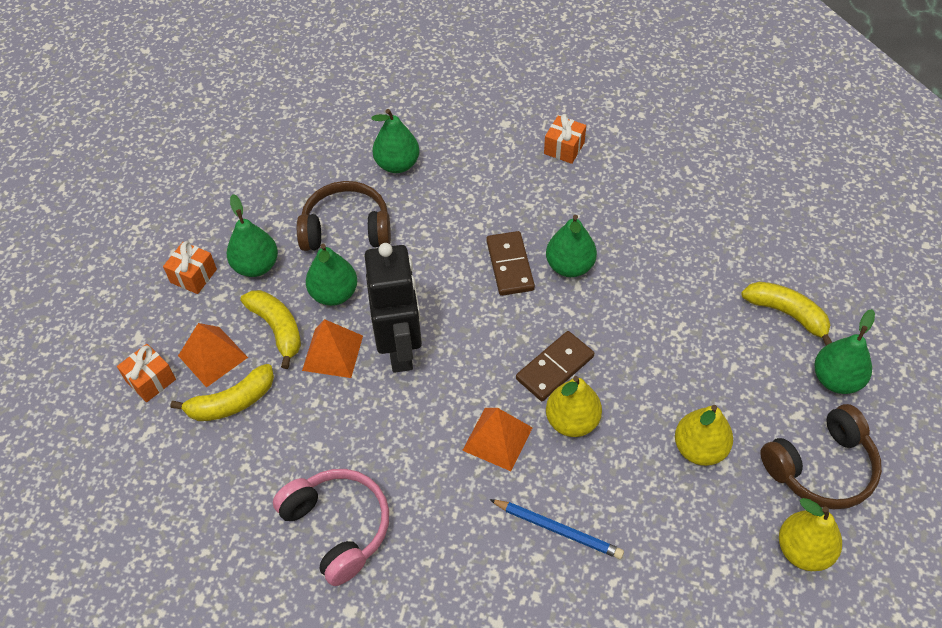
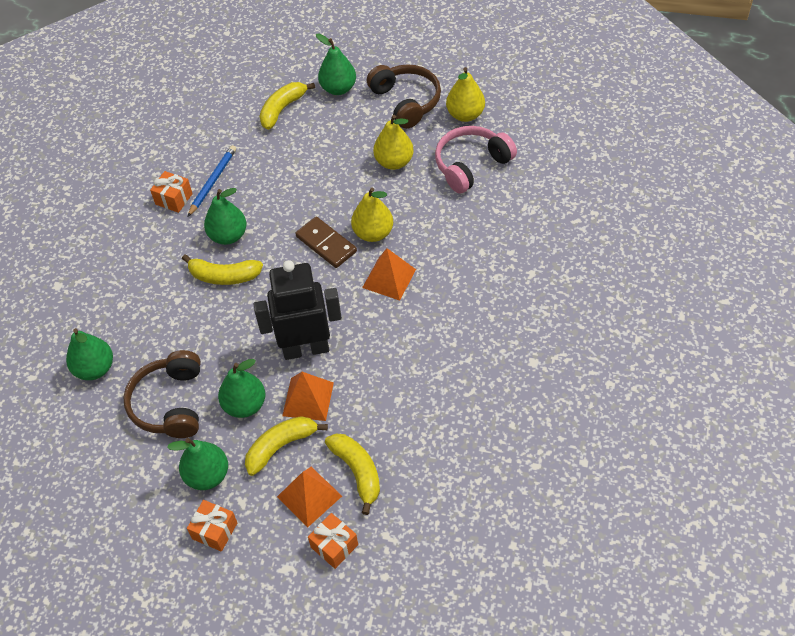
camera: 90 degrees left, 0 degrees up
pink headphones [273,469,389,586] -> pink headphones moved to [435,126,517,194]
brown domino [486,231,535,296] -> yellow banana [182,255,263,285]
blue pencil [489,499,624,559] -> blue pencil moved to [188,145,236,216]
orange gift [544,114,586,164] -> orange gift moved to [150,171,193,213]

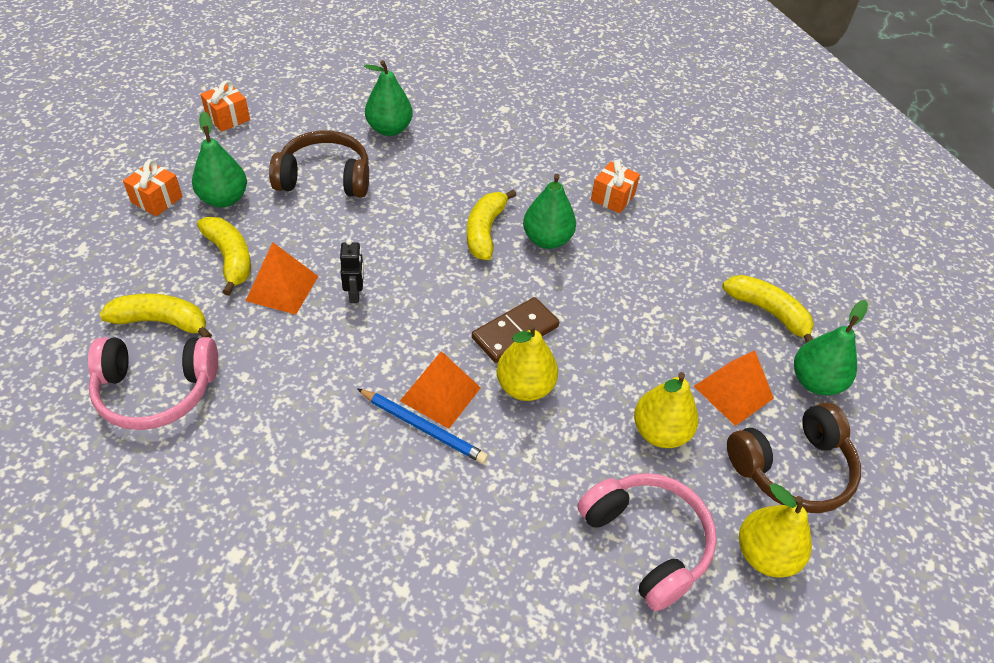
camera: 90 degrees right, 5 degrees down
blue pencil [188,145,236,216] -> blue pencil moved to [357,388,488,464]
green pear [218,359,265,418] -> none
black robot [254,260,342,360] -> black robot [340,239,364,303], size x0.42
orange pyramid [277,467,342,527] -> orange pyramid moved to [694,350,774,426]
orange gift [308,513,358,569] -> orange gift moved to [200,80,250,132]
yellow banana [325,434,380,515] -> yellow banana turned 150 degrees counterclockwise [99,293,212,338]
none -> pink headphones [88,337,218,430]

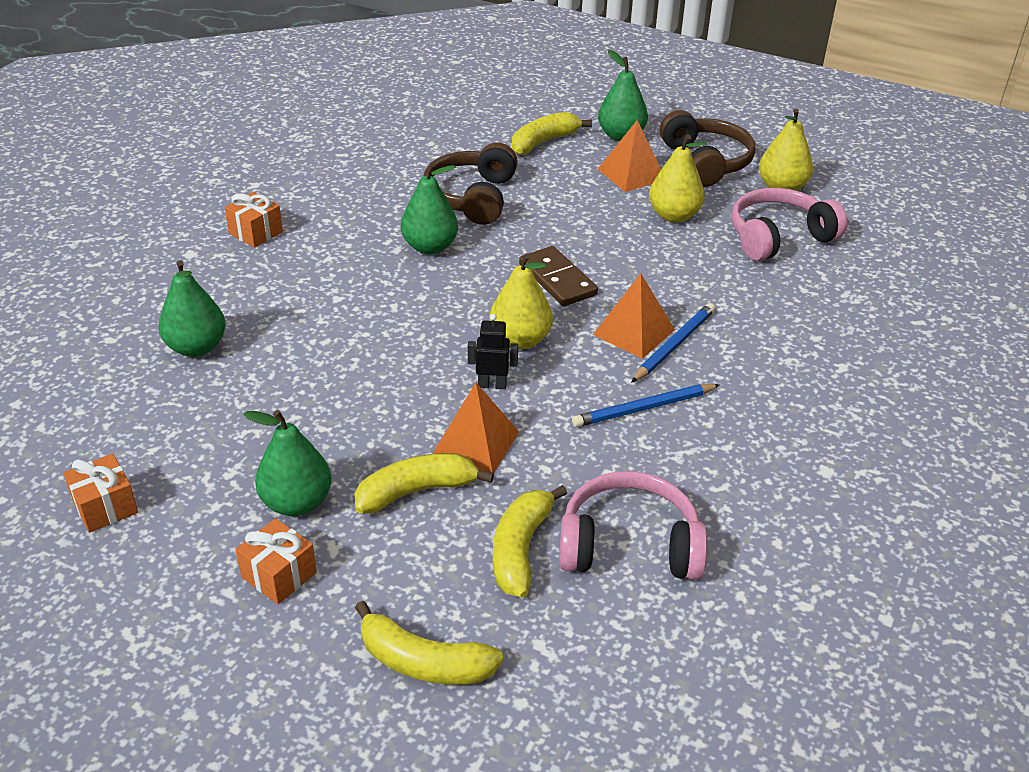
camera: 80 degrees left, 10 degrees down
pink headphones [88,337,218,430] -> pink headphones turned 90 degrees counterclockwise [559,471,707,580]
brown headphones [269,130,369,198] -> brown headphones moved to [423,143,518,225]
yellow banana [467,190,516,260] -> yellow banana moved to [355,601,503,685]
yellow pear [496,324,558,401] -> yellow pear moved to [489,254,553,349]
orange gift [591,159,640,213] -> orange gift moved to [225,192,283,248]
none -> blue pencil [572,384,720,427]

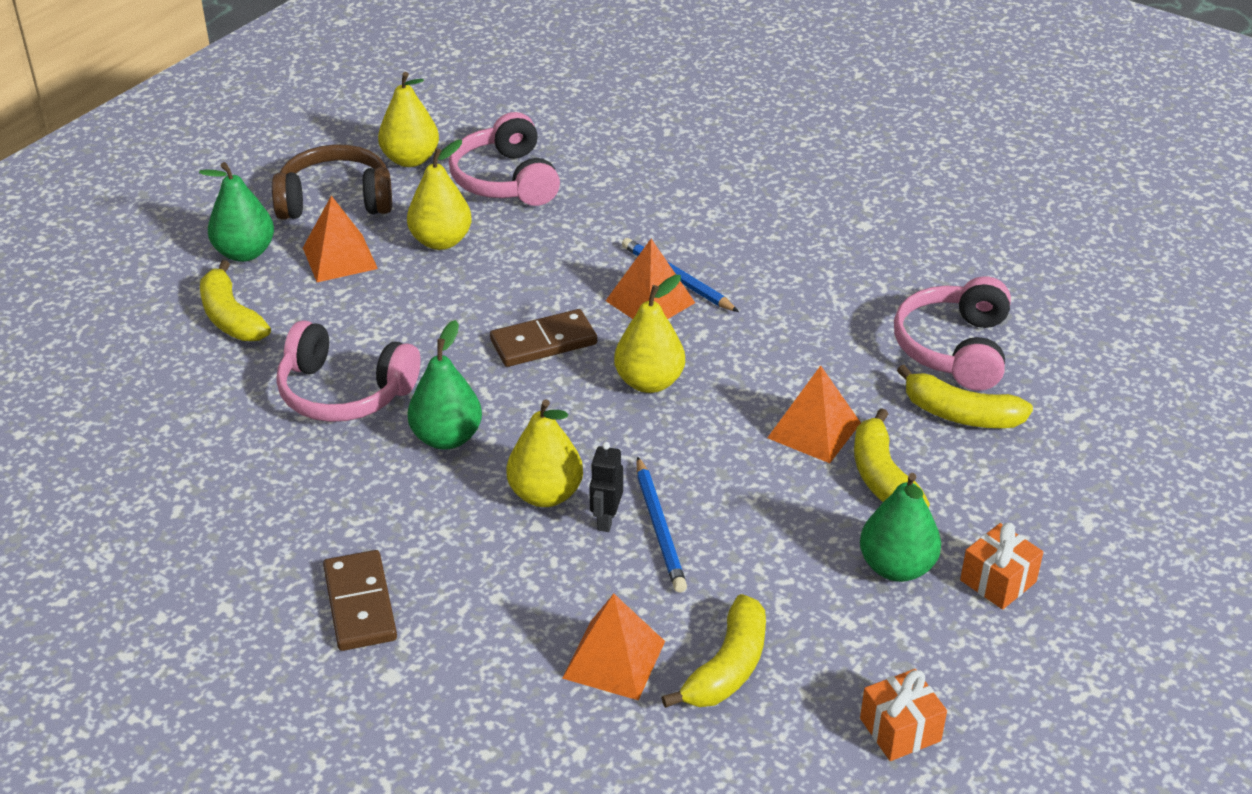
camera: 80 degrees left, 0 degrees up
green pear [159,260,226,357] -> orange pyramid [562,594,665,700]
orange gift [225,192,283,248] -> brown domino [323,550,397,651]
yellow banana [355,601,503,685] -> yellow banana moved to [662,594,766,708]
brown headphones [423,143,518,225] -> pink headphones [276,321,421,422]
black robot [468,314,518,389] -> black robot moved to [589,442,623,532]
blue pencil [572,384,720,427] -> blue pencil moved to [637,456,687,592]
none -> yellow pear [506,400,583,507]

